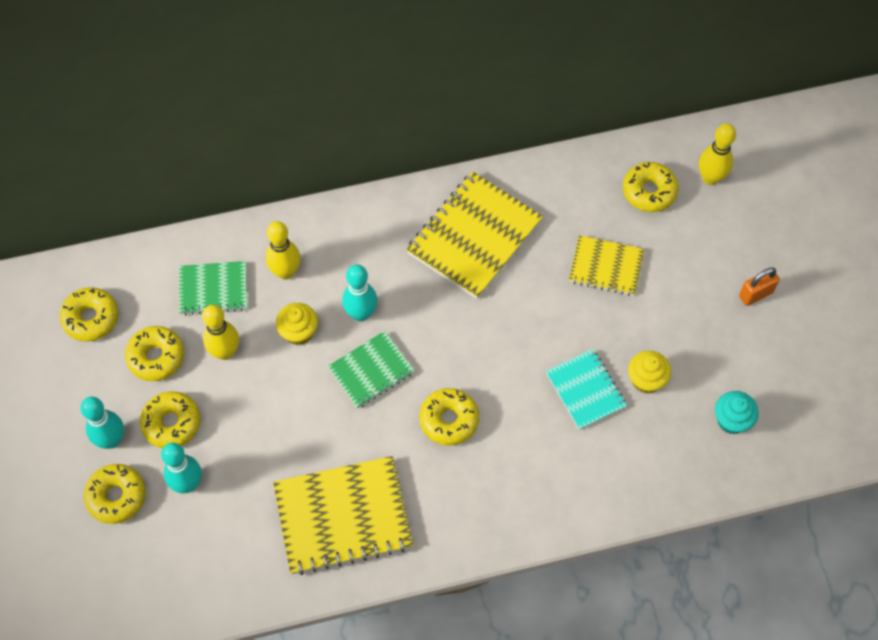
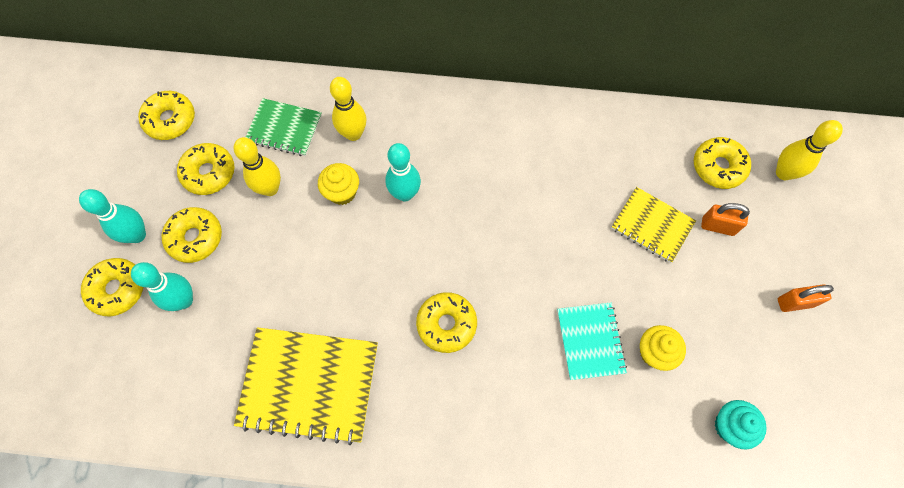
camera: 20 degrees right, 5 degrees up
green notebook [328,331,415,409] -> none
yellow notebook [406,172,543,299] -> none
none -> orange padlock [701,203,750,236]

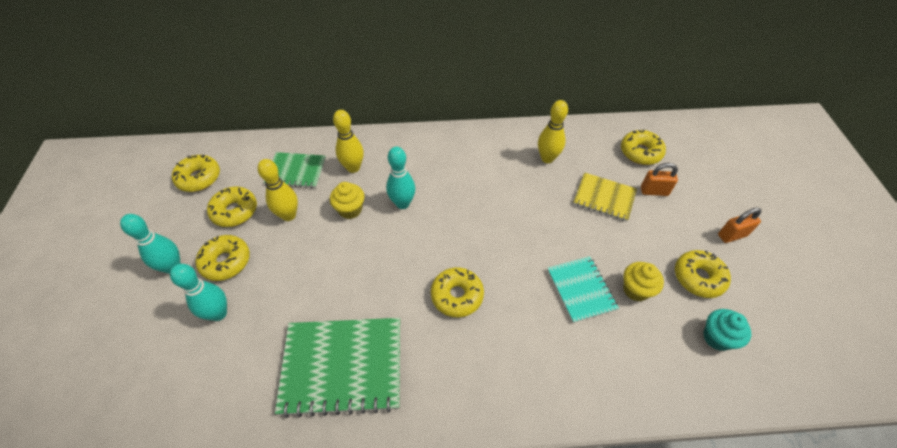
camera: 10 degrees left, 15 degrees down
yellow donut [81,258,143,316] -> yellow donut moved to [675,250,731,298]
yellow notebook [234,327,378,445] -> green notebook [275,318,400,418]
yellow bowling pin [776,120,843,180] -> yellow bowling pin moved to [538,100,568,163]

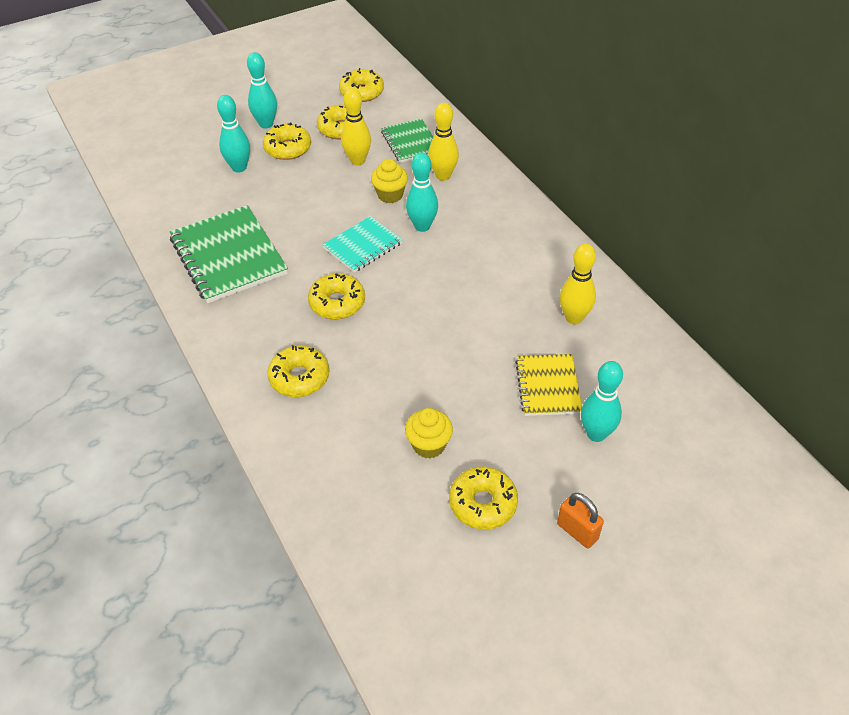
camera: 65 degrees right, 5 degrees down
turquoise notebook [547,256,619,323] -> turquoise notebook moved to [323,216,403,273]
yellow donut [621,129,666,165] -> yellow donut moved to [267,345,329,397]
orange padlock [641,163,678,196] -> turquoise bowling pin [581,361,623,442]
turquoise cupcake [703,309,751,351] -> none

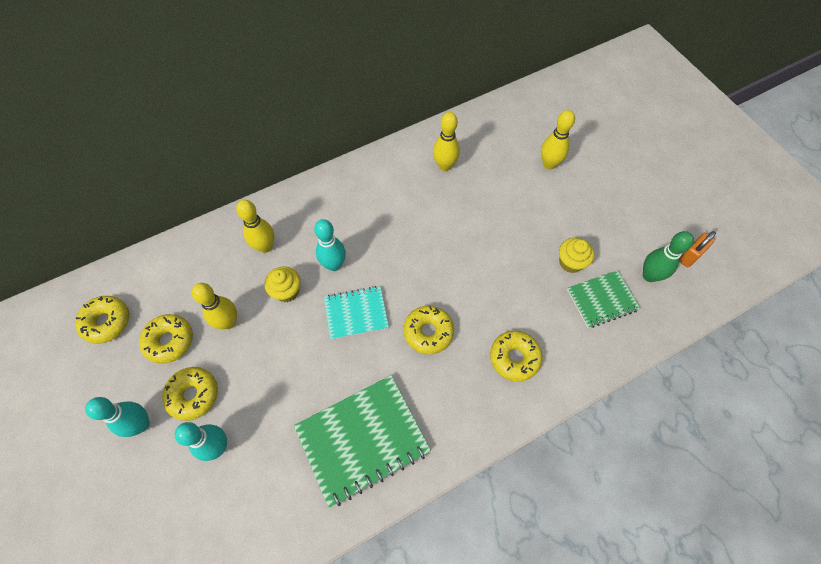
camera: 90 degrees left, 15 degrees up
turquoise notebook [323,216,403,273] -> turquoise notebook turned 60 degrees counterclockwise [324,286,389,340]
green notebook [381,118,433,163] -> green notebook moved to [567,270,640,328]
yellow donut [449,466,518,530] -> none
yellow notebook [515,354,582,416] -> none
orange padlock [557,493,604,548] -> orange padlock moved to [679,231,716,267]
turquoise bowling pin [581,361,623,442] -> yellow bowling pin [541,110,575,169]
none -> green bowling pin [643,231,694,282]

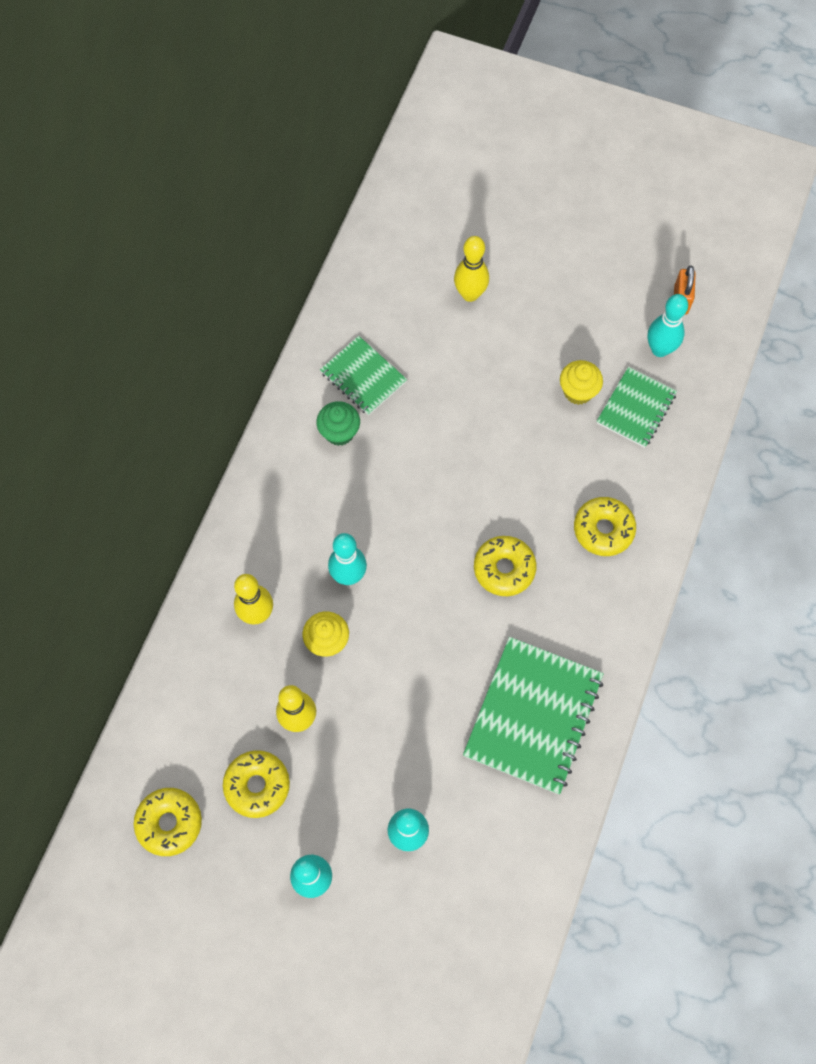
camera: 40 degrees left, 5 degrees up
yellow donut [162,367,218,421] -> none
turquoise notebook [324,286,389,340] -> none
yellow bowling pin [433,112,460,171] -> green notebook [320,336,407,416]
green bowling pin [643,231,694,282] -> turquoise bowling pin [648,294,688,357]
none -> green cupcake [316,401,360,446]

